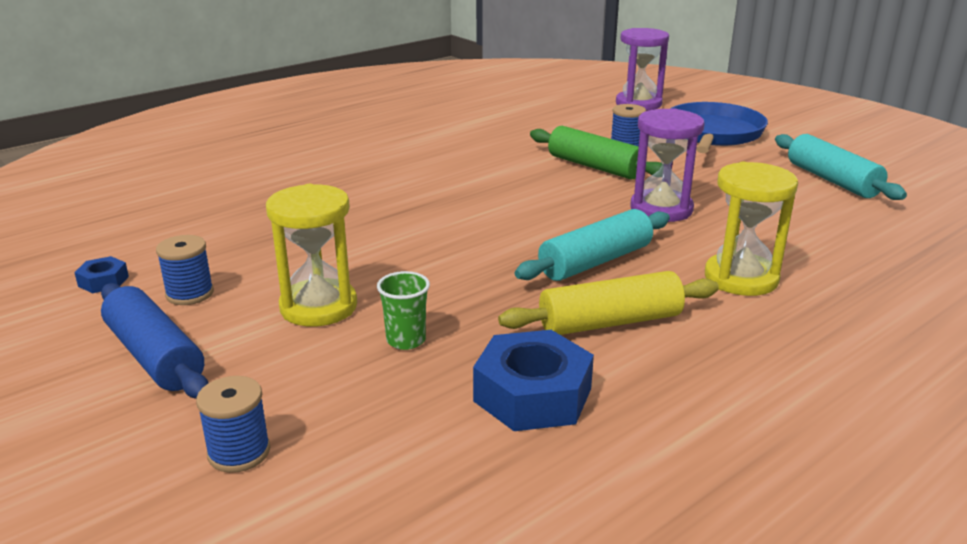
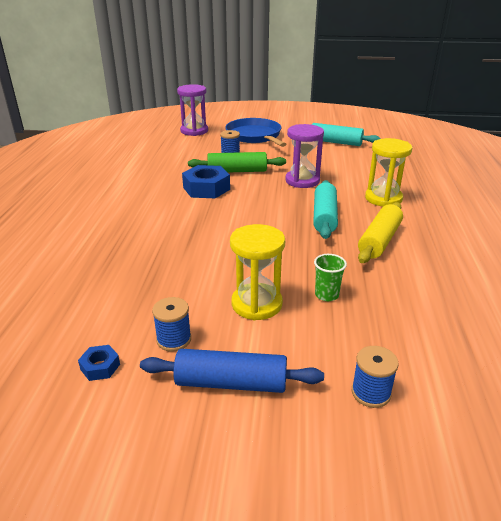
camera: 45 degrees left, 5 degrees up
blue nut [473,330,594,431] -> blue nut moved to [182,165,230,198]

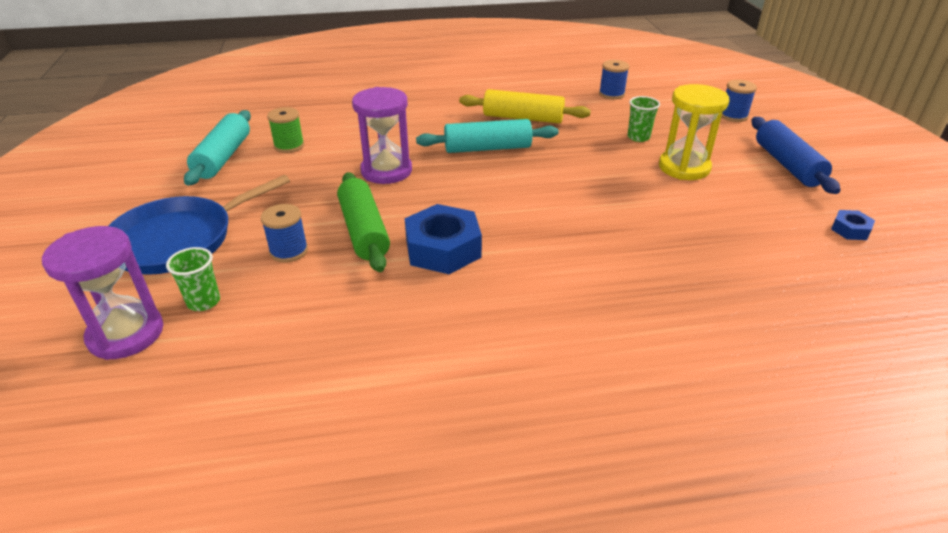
camera: 105 degrees left, 5 degrees up
blue spool [152,297,191,352] -> blue spool moved to [599,60,629,100]
yellow hourglass [365,138,412,206] -> none
none -> green cup [166,247,220,311]
none -> green spool [267,107,304,153]

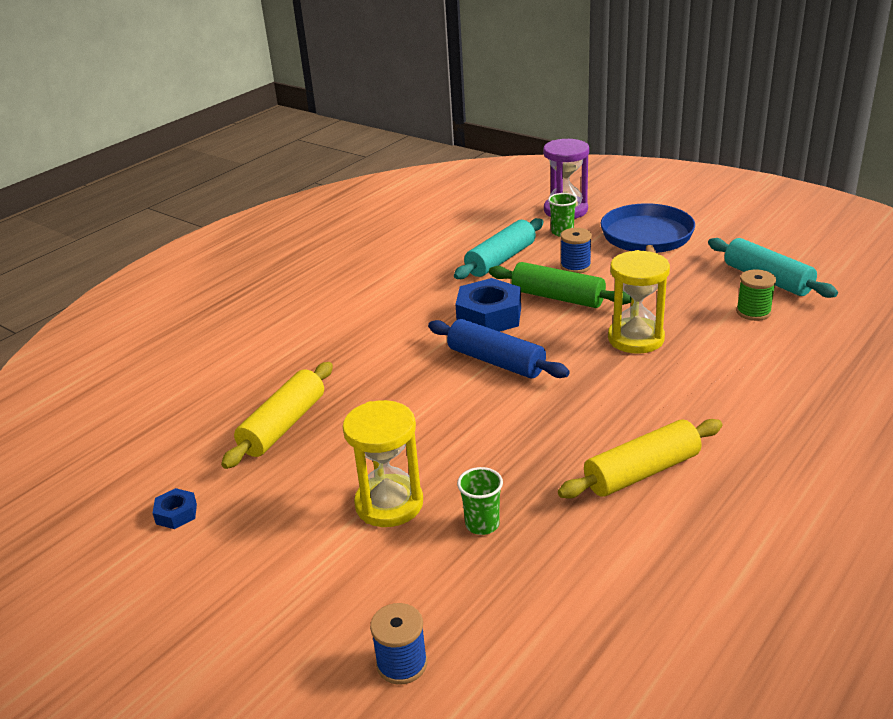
camera: 140 degrees right, 5 degrees down
purple hourglass [352,87,412,184] -> yellow hourglass [608,250,670,354]
turquoise rolling pin [416,119,559,153] -> turquoise rolling pin moved to [454,218,544,279]
blue spool [599,60,629,100] -> none
blue rolling pin [752,117,840,194] -> blue rolling pin moved to [428,319,570,378]
none -> yellow rolling pin [221,362,333,469]

